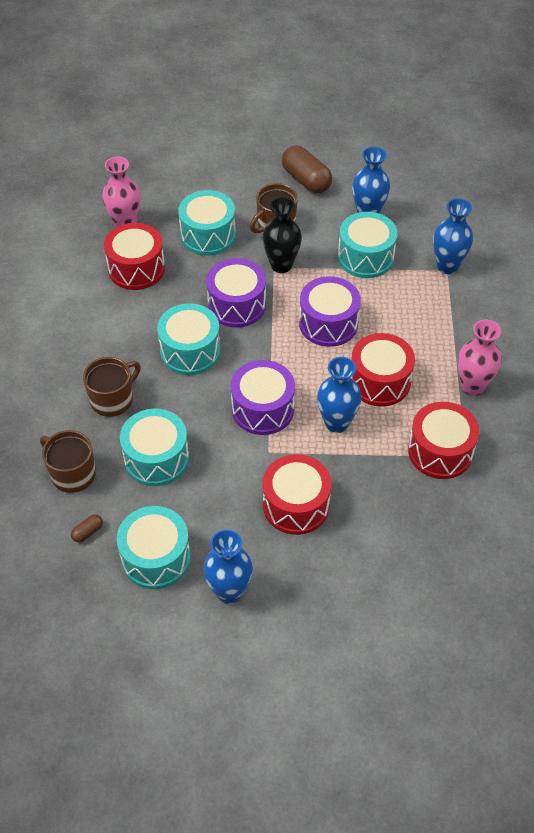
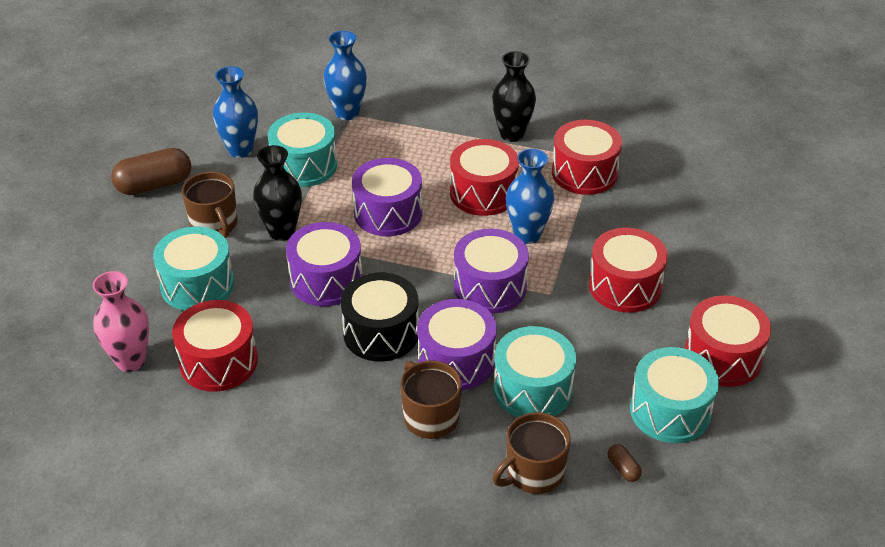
camera: 75 degrees left, 10 degrees down
turquoise drum [157,303,220,375] -> black drum [341,273,419,361]
blue vase [203,529,253,604] -> red drum [684,295,771,387]
pink vase [458,320,501,396] -> black vase [492,51,536,142]
none -> purple drum [417,299,497,390]

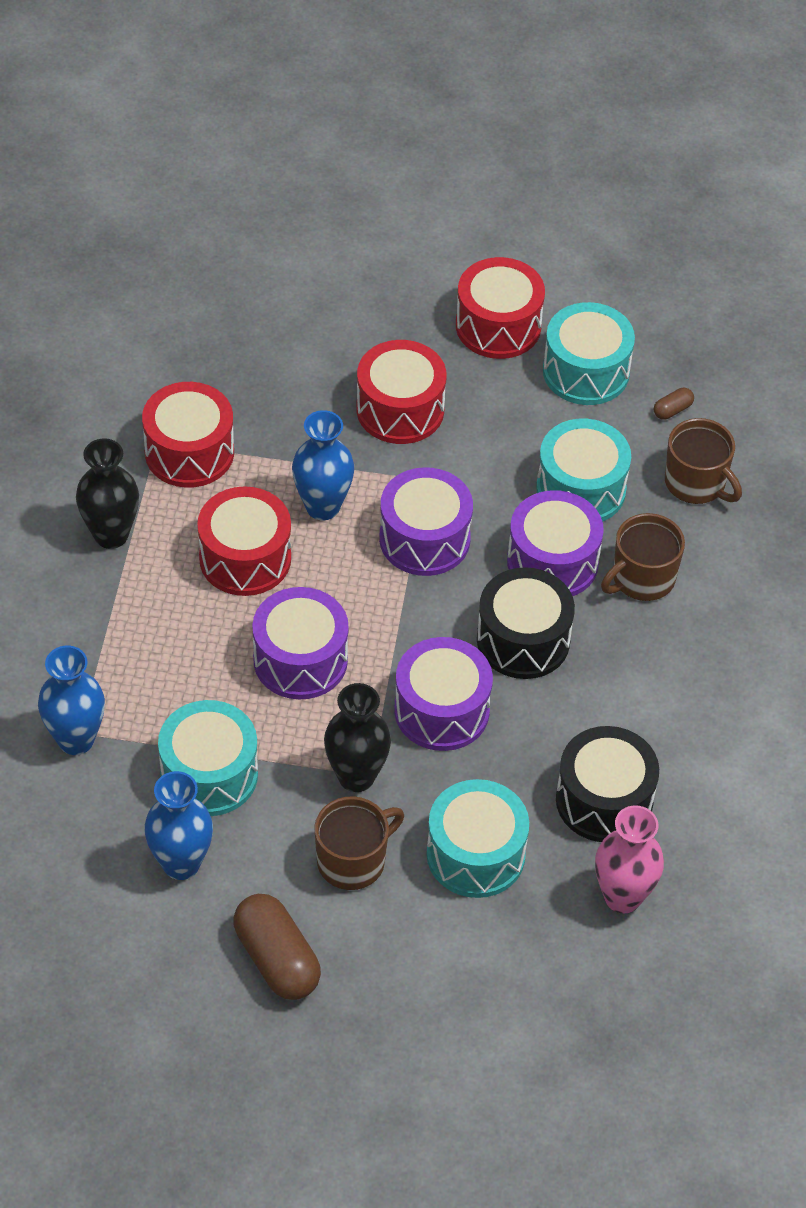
camera: 100 degrees left, 10 degrees up
red drum [172,300,258,392] -> black drum [556,726,659,842]

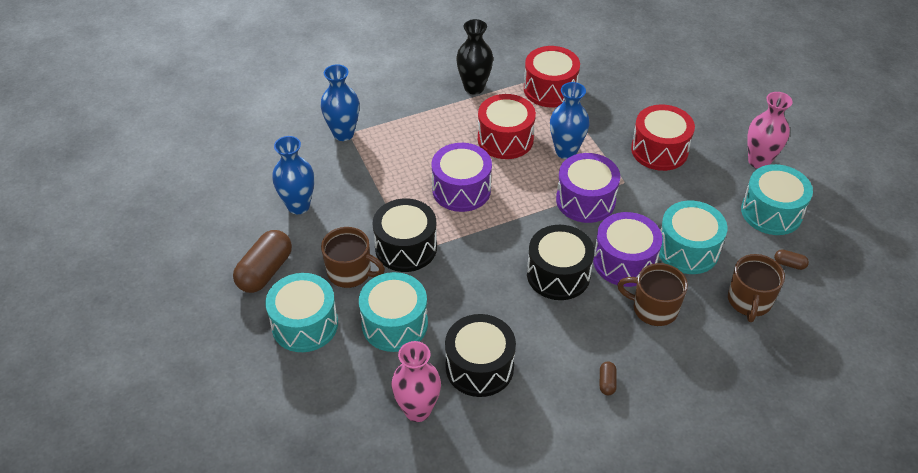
camera: 60 degrees right, 5 degrees down
turquoise drum [158,700,258,816] -> turquoise drum moved to [265,273,338,352]
black vase [324,683,391,792] -> black drum [373,198,437,272]
purple drum [394,637,493,751] -> none
red drum [456,257,545,359] -> pink vase [747,92,793,169]
none -> brown capsule [600,362,617,395]

